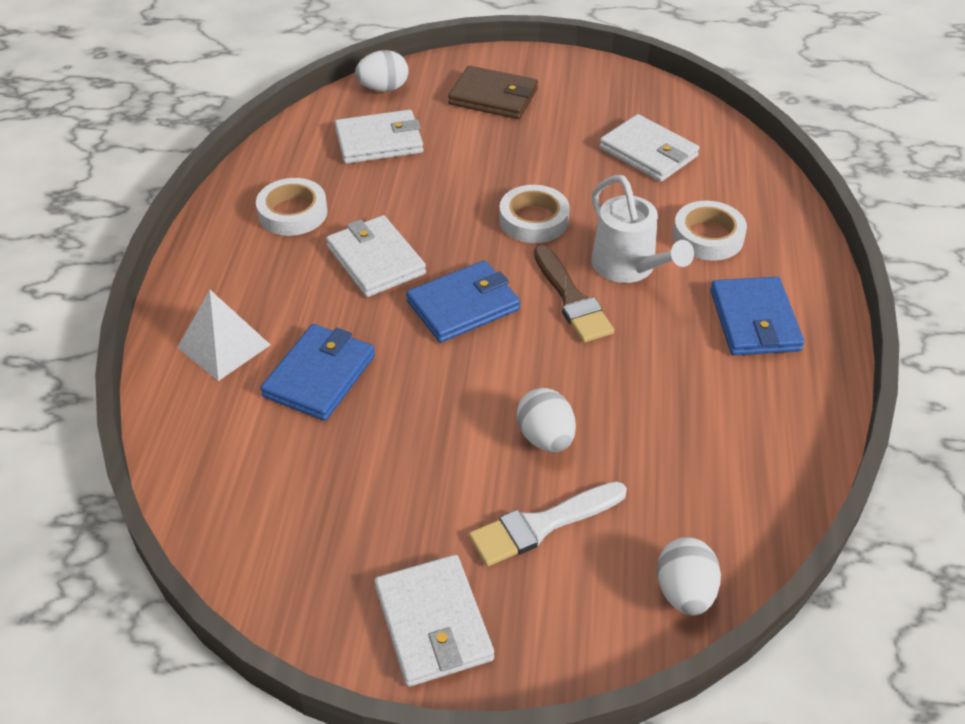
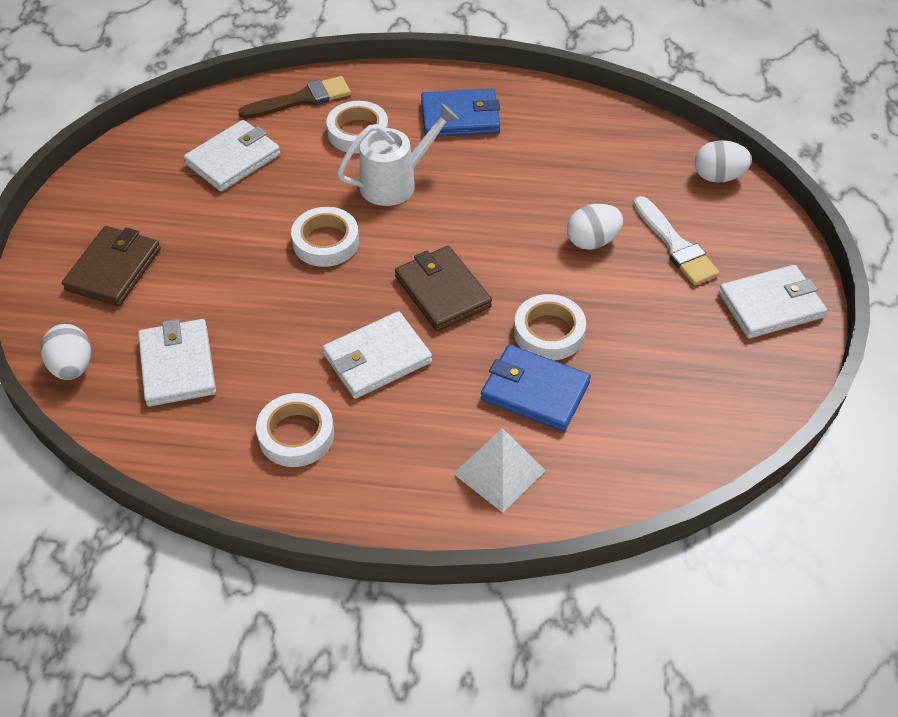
camera: 90 degrees left, 5 degrees up
blue wallet [406,260,520,343] -> brown wallet [395,246,492,331]
brown brush [534,245,614,342] -> brown brush moved to [238,76,351,119]
none -> white tape [514,294,586,360]

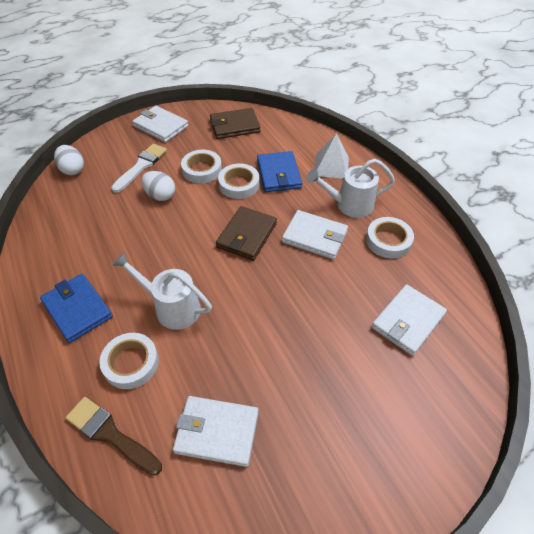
camera: 125 degrees left, 0 degrees up
white egg [41,324,91,380] -> none
brown wallet [62,226,161,306] -> brown wallet moved to [210,108,261,139]
white tape [291,207,359,267] -> white tape moved to [181,150,222,184]
none -> white watering can [306,159,395,218]

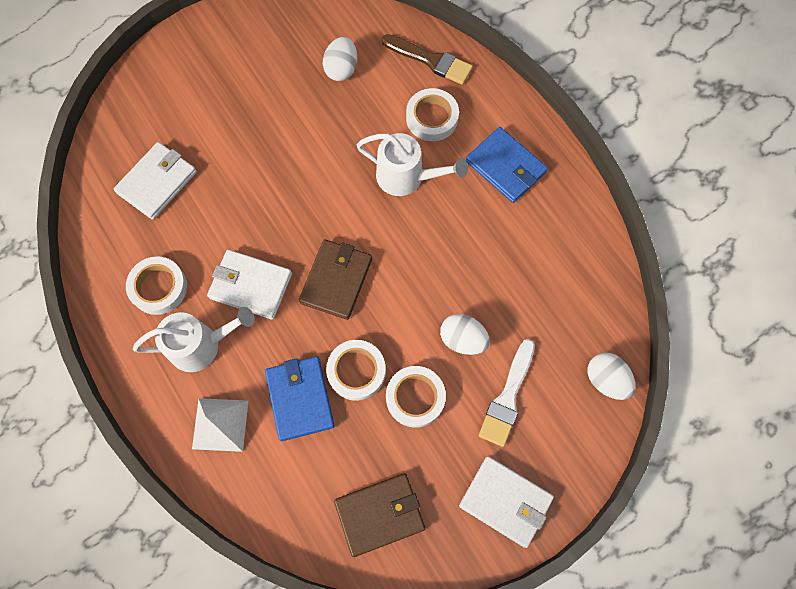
camera: 175 degrees right, 20 degrees up
white wallet [173,396,259,467] -> white egg [323,37,357,81]

